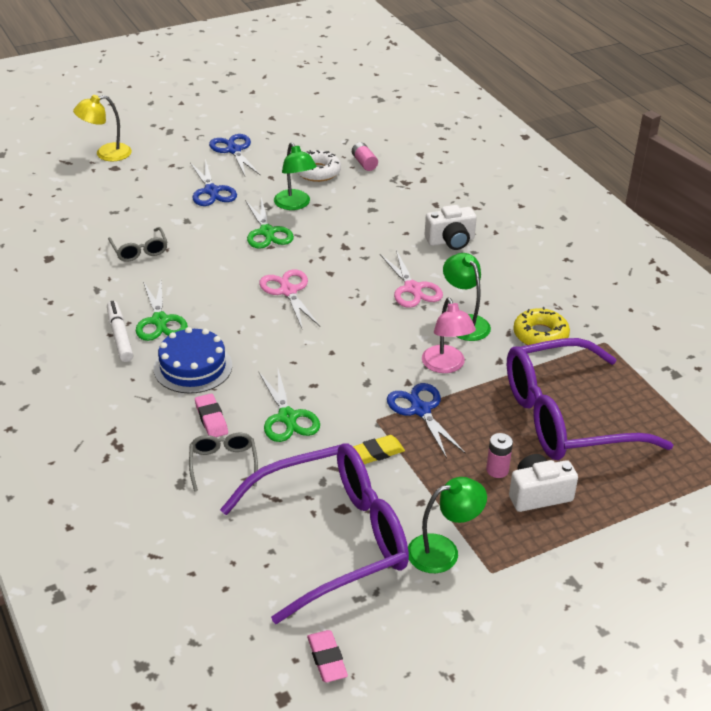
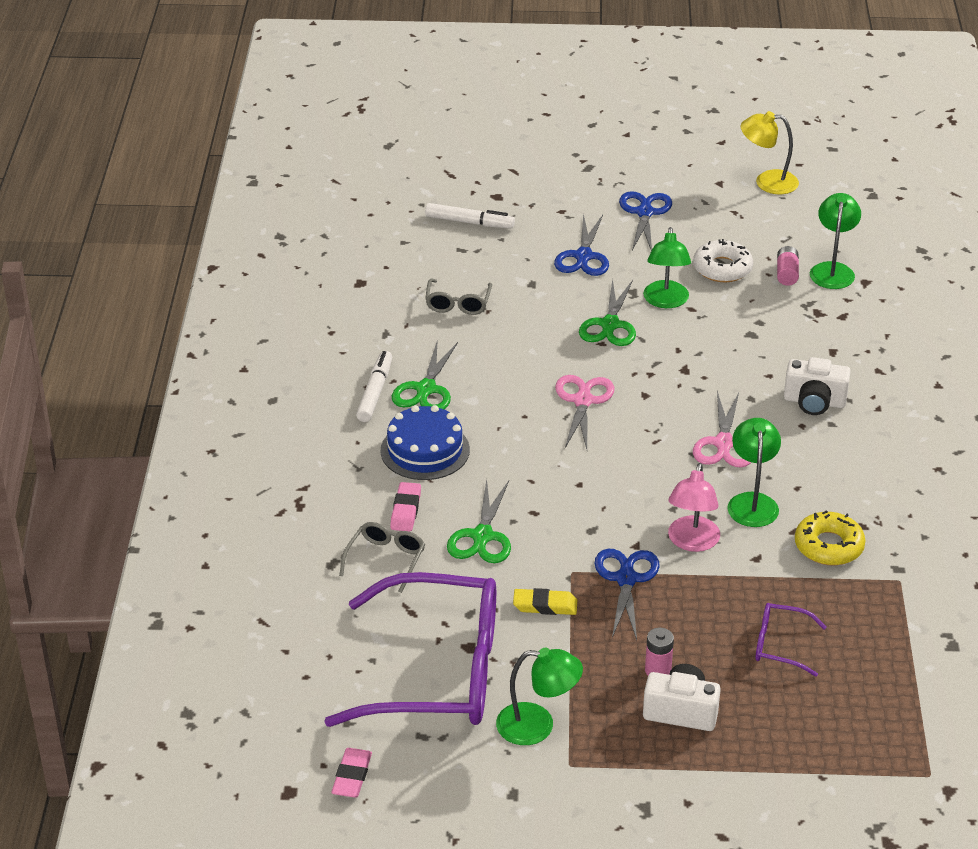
camera: 30 degrees right, 0 degrees up
yellow lamp [73,95,132,161] -> yellow lamp moved to [741,111,799,194]
purple glasses [507,338,673,460] -> purple glasses [755,603,827,677], size x0.42
none -> white marker [425,203,515,228]
none -> green lamp [810,193,861,289]

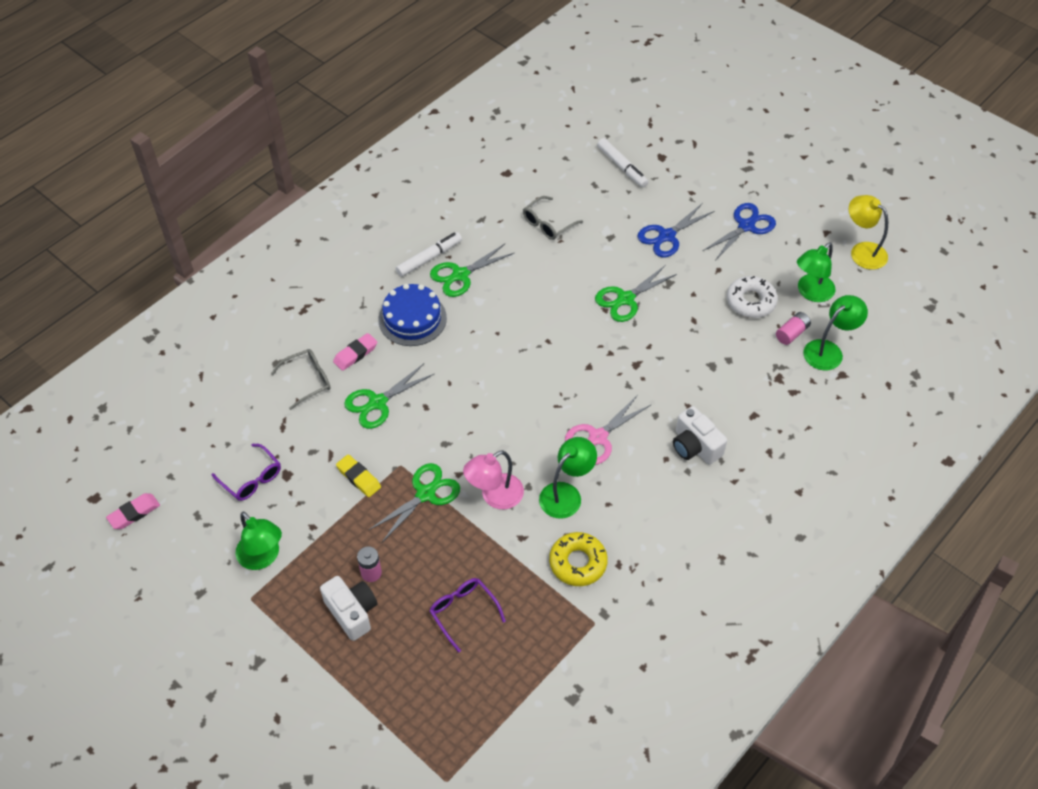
camera: 40 degrees right, 15 degrees up
purple glasses [324,572,496,727] -> purple glasses [212,444,281,501], size x0.42
pink scissors [555,375,614,449] -> none
blue scissors [594,549,660,640] -> green scissors [369,463,460,542]
green lamp [643,227,691,308] -> green lamp moved to [797,242,835,302]

